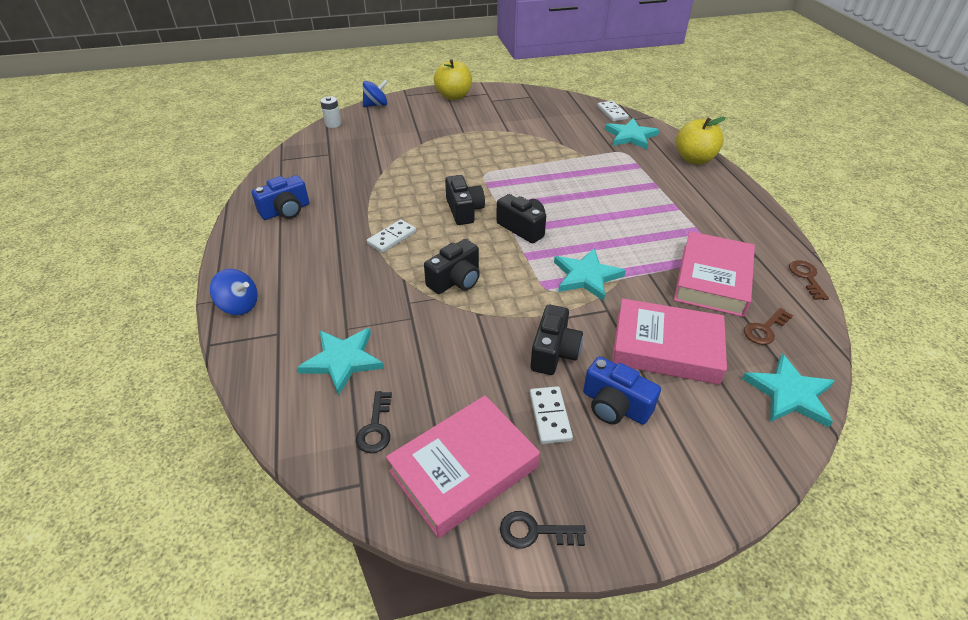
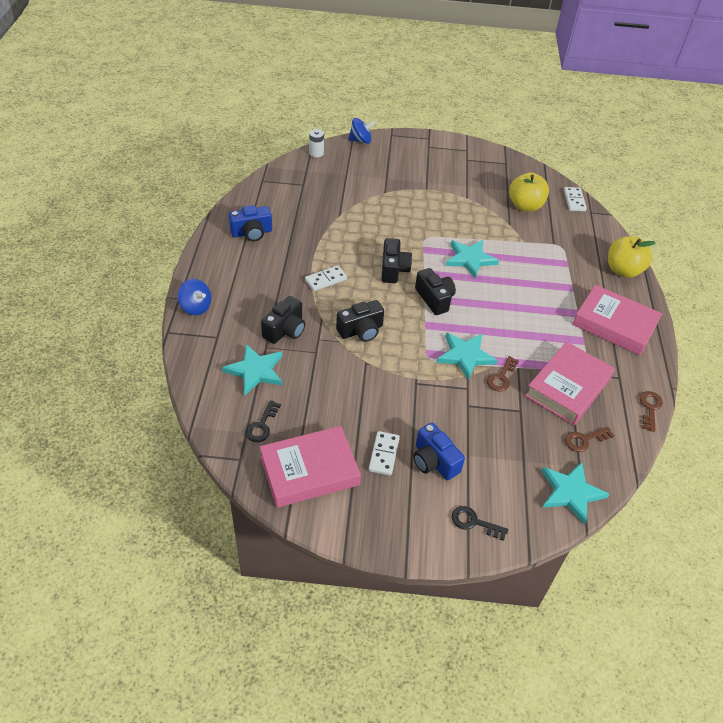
camera: 15 degrees right, 5 degrees up
yellow apple [434,59,472,100] -> yellow apple moved to [509,173,549,212]
black key [500,511,586,548] -> black key moved to [452,506,508,541]
black camera [531,305,583,375] -> black camera moved to [261,296,305,344]
turquoise star [605,118,659,149] -> turquoise star moved to [446,240,499,279]
pink book [612,298,727,385] -> pink book moved to [572,285,662,355]
none -> brown key [487,356,519,391]

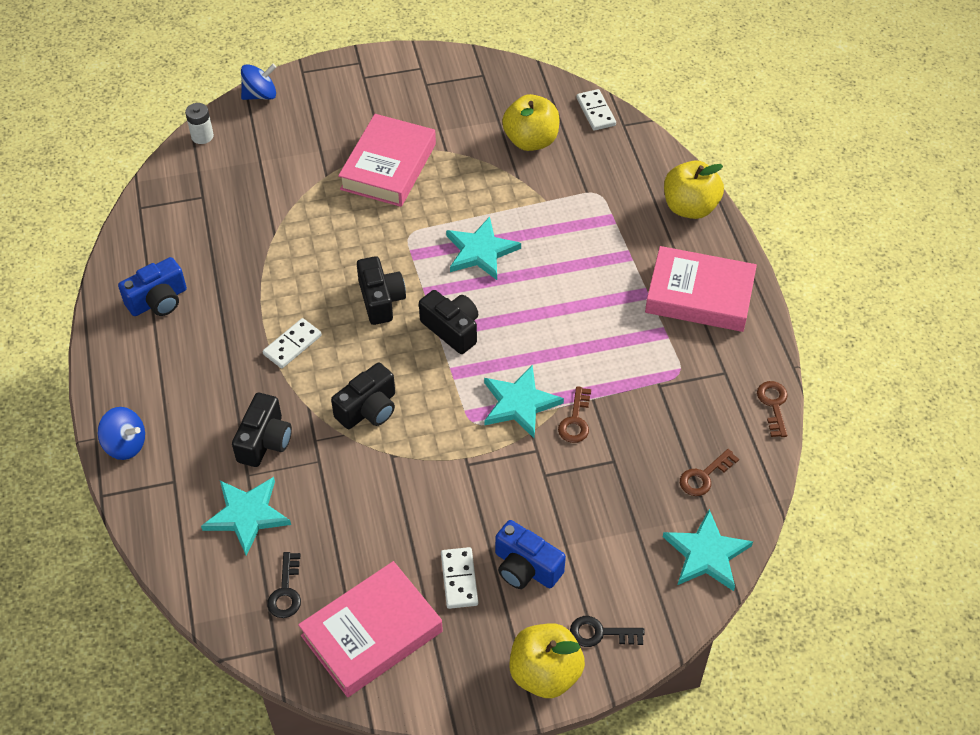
camera: 15 degrees left, 5 degrees up
pink book [525,341,615,425] -> pink book moved to [338,114,436,207]
none -> yellow apple [510,623,585,698]

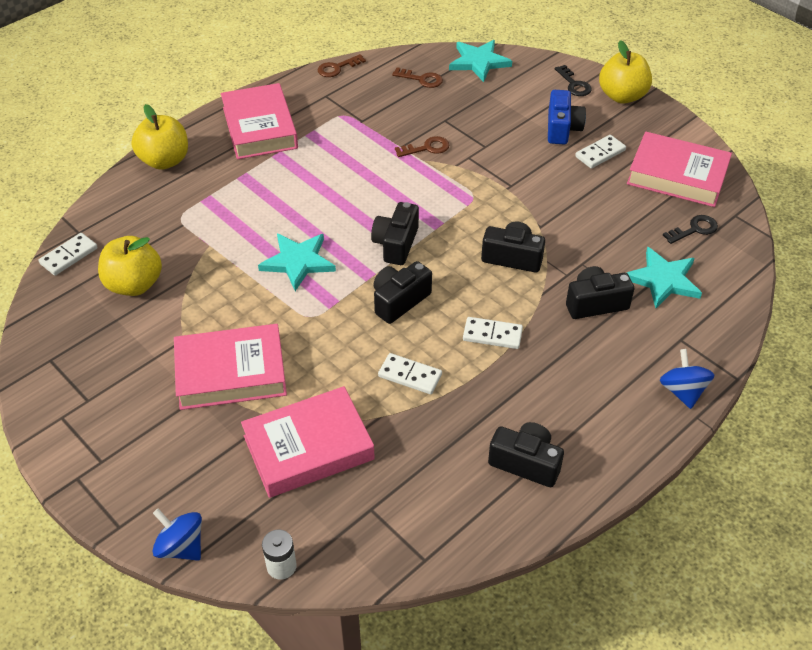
camera: 120 degrees left, 5 degrees down
blue camera [118,257,187,316] -> black camera [488,422,564,487]
turquoise star [484,365,564,438] -> none
none -> pink book [241,386,375,498]
none -> white domino [378,353,442,394]

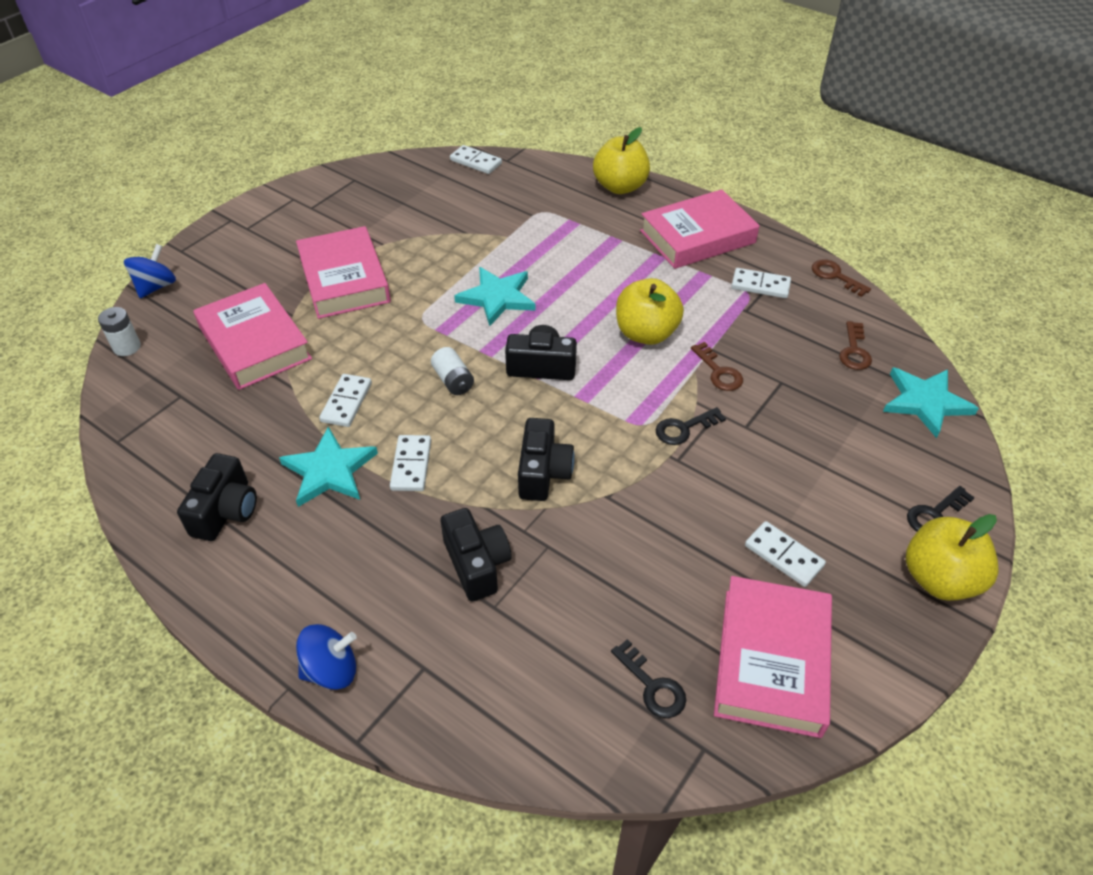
camera: 80 degrees right, 0 degrees up
yellow apple [98,236,162,296] -> yellow apple moved to [616,278,684,345]
black camera [374,261,432,324] -> white battery [431,347,474,395]
blue camera [548,90,586,144] -> none
turquoise star [627,247,702,308] -> turquoise star moved to [279,427,378,507]
none -> black key [655,407,726,445]
none -> white domino [731,268,791,298]

